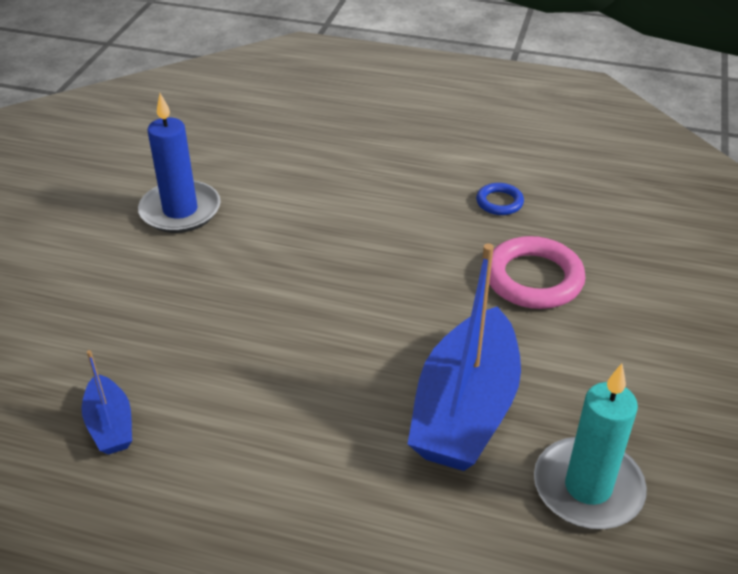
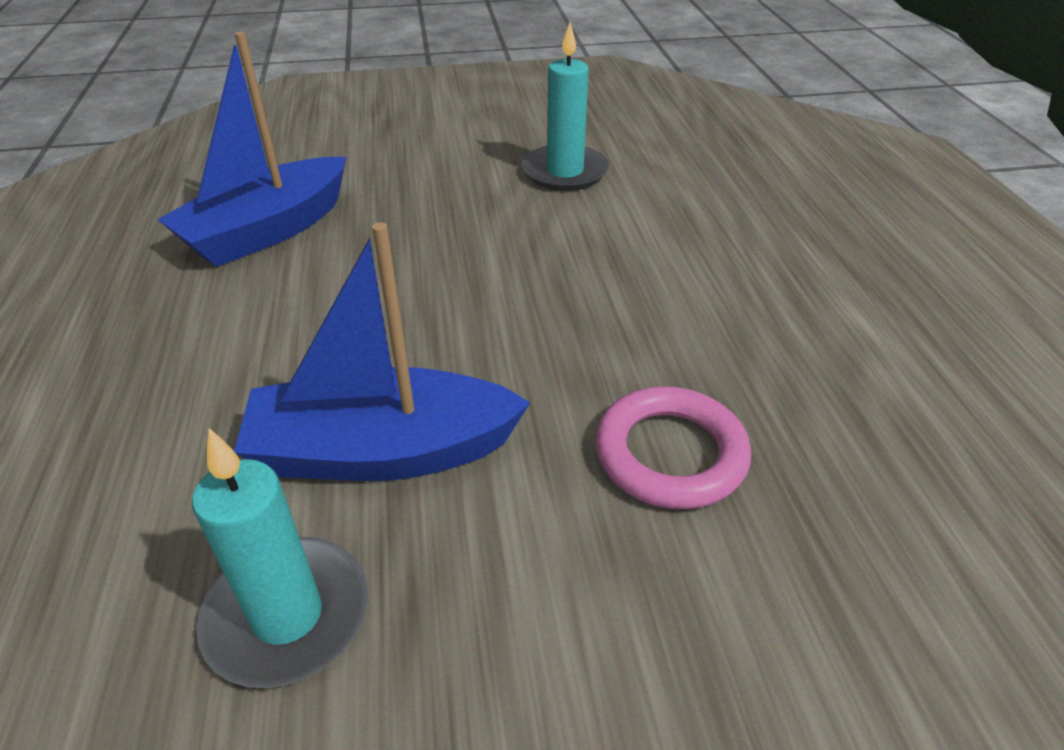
camera: 65 degrees right, 0 degrees up
blue boat [82,350,132,455] -> blue boat [157,32,346,267], size x2.07
blue candle [138,93,221,233] -> turquoise candle [522,22,609,191]
blue ring [476,183,524,215] -> none

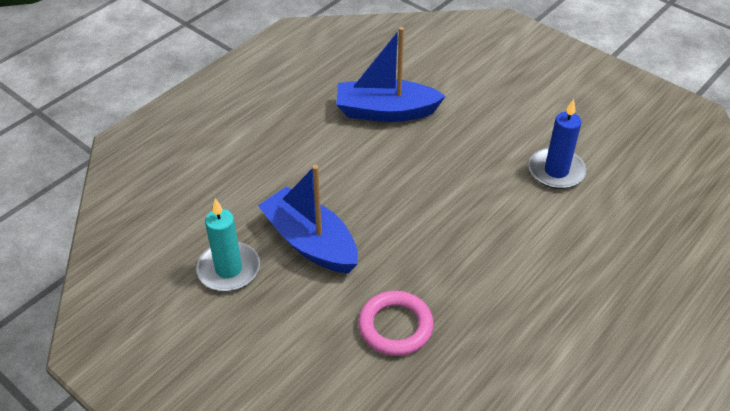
camera: 50 degrees right, 5 degrees up
turquoise candle [522,22,609,191] -> blue candle [529,99,586,189]

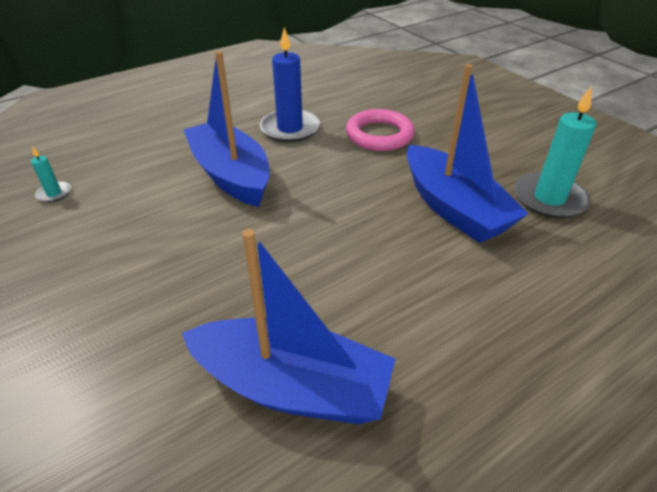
camera: 165 degrees left, 5 degrees down
blue candle [529,99,586,189] -> blue candle moved to [260,27,320,143]
none -> turquoise candle [31,146,71,203]
none -> blue boat [184,51,270,207]

